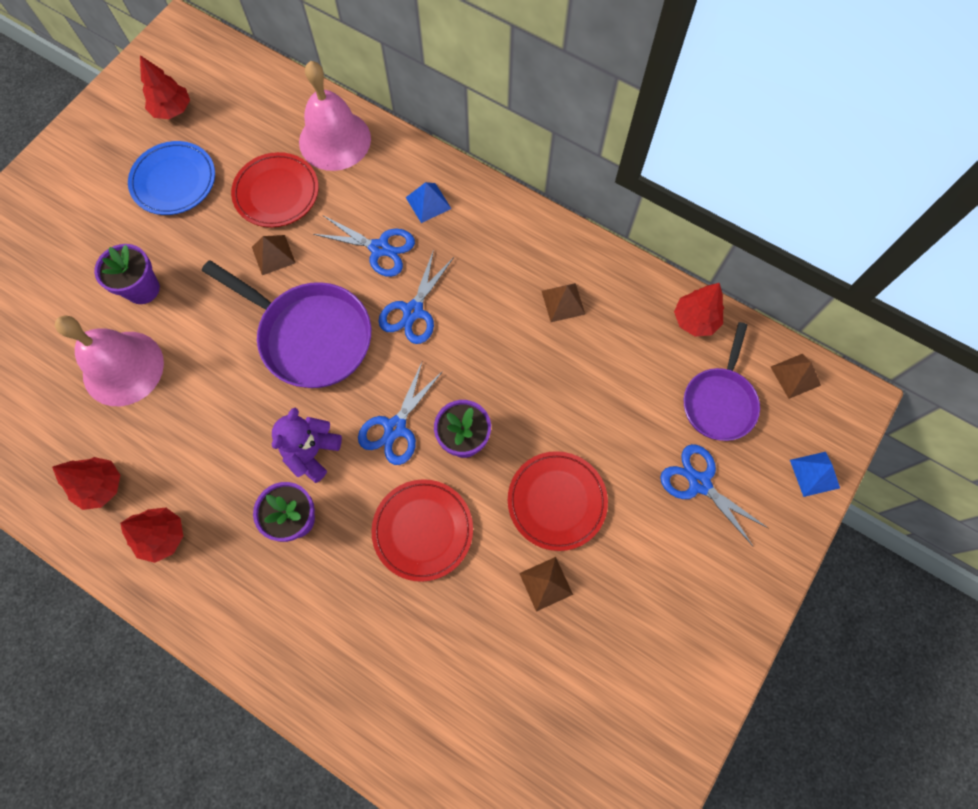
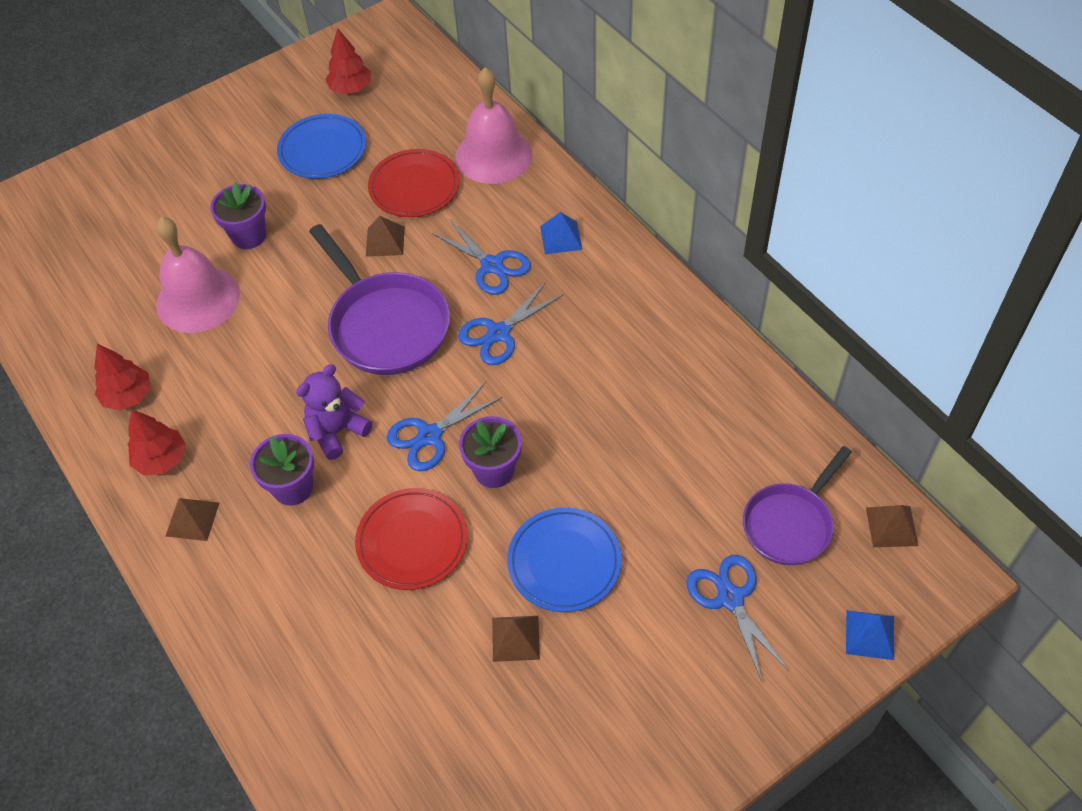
camera: 25 degrees right, 15 degrees down
red plate [508,451,608,551] -> blue plate [507,507,622,612]
brown pyramid [542,283,585,322] -> brown pyramid moved to [166,498,219,541]
red tree [674,283,724,337] -> none

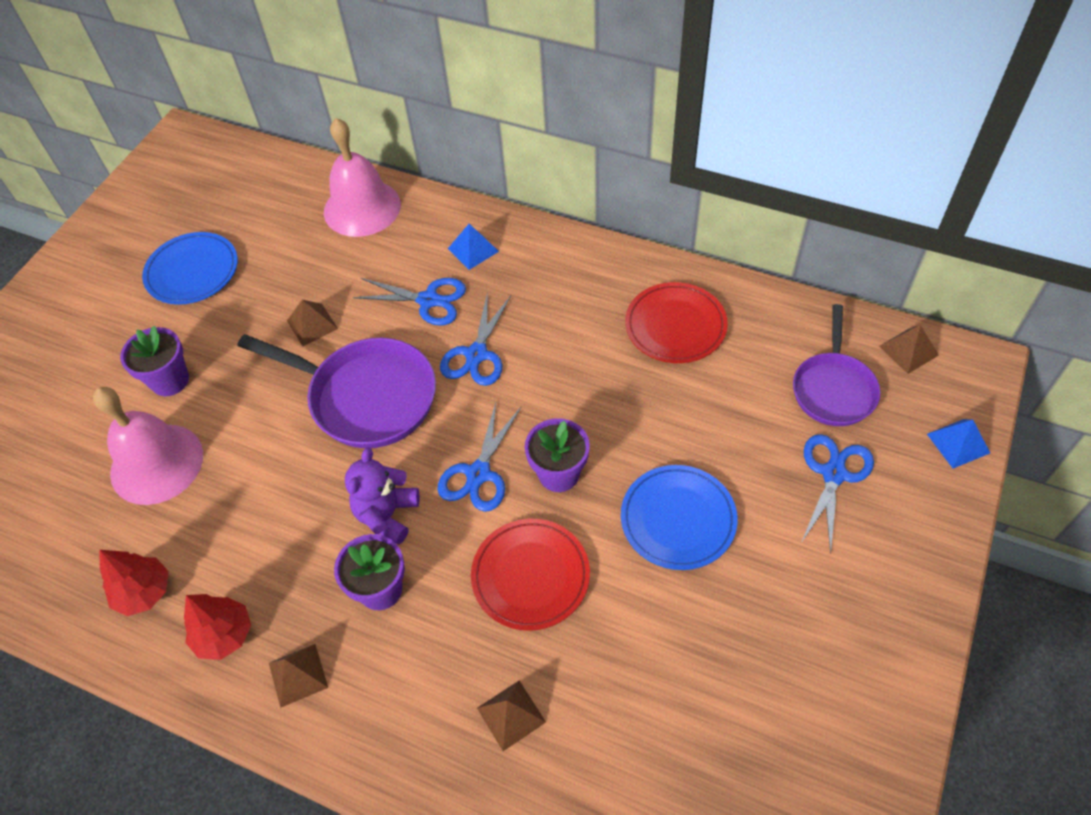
camera: 30 degrees left, 0 degrees up
red tree [326,28,371,94] -> none
red plate [368,149,460,217] -> red plate moved to [625,282,728,363]
brown pyramid [492,616,540,662] -> brown pyramid moved to [477,680,546,751]
blue scissors [686,555,789,681] -> blue scissors turned 75 degrees clockwise [801,434,874,554]

